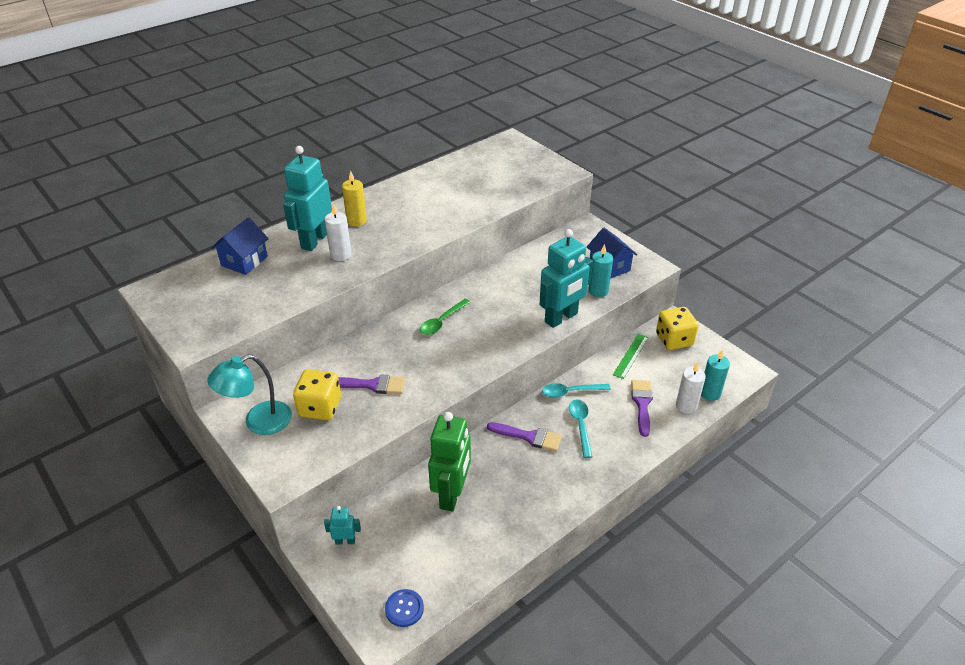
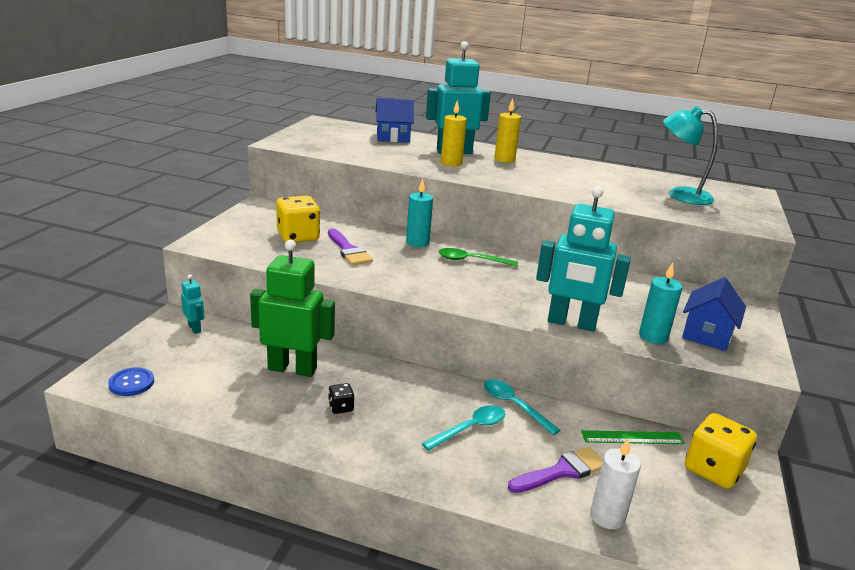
camera: 55 degrees right, 15 degrees down
turquoise lamp [207,354,292,435] -> turquoise lamp moved to [663,106,718,205]
white candle [325,203,352,261] -> yellow candle [441,100,467,166]
green robot [428,412,471,511] -> green robot turned 150 degrees counterclockwise [250,240,335,377]
purple brush [487,422,562,451] -> none
turquoise candle [701,349,730,401] -> turquoise candle moved to [406,179,433,247]
none -> black dice [328,383,354,414]

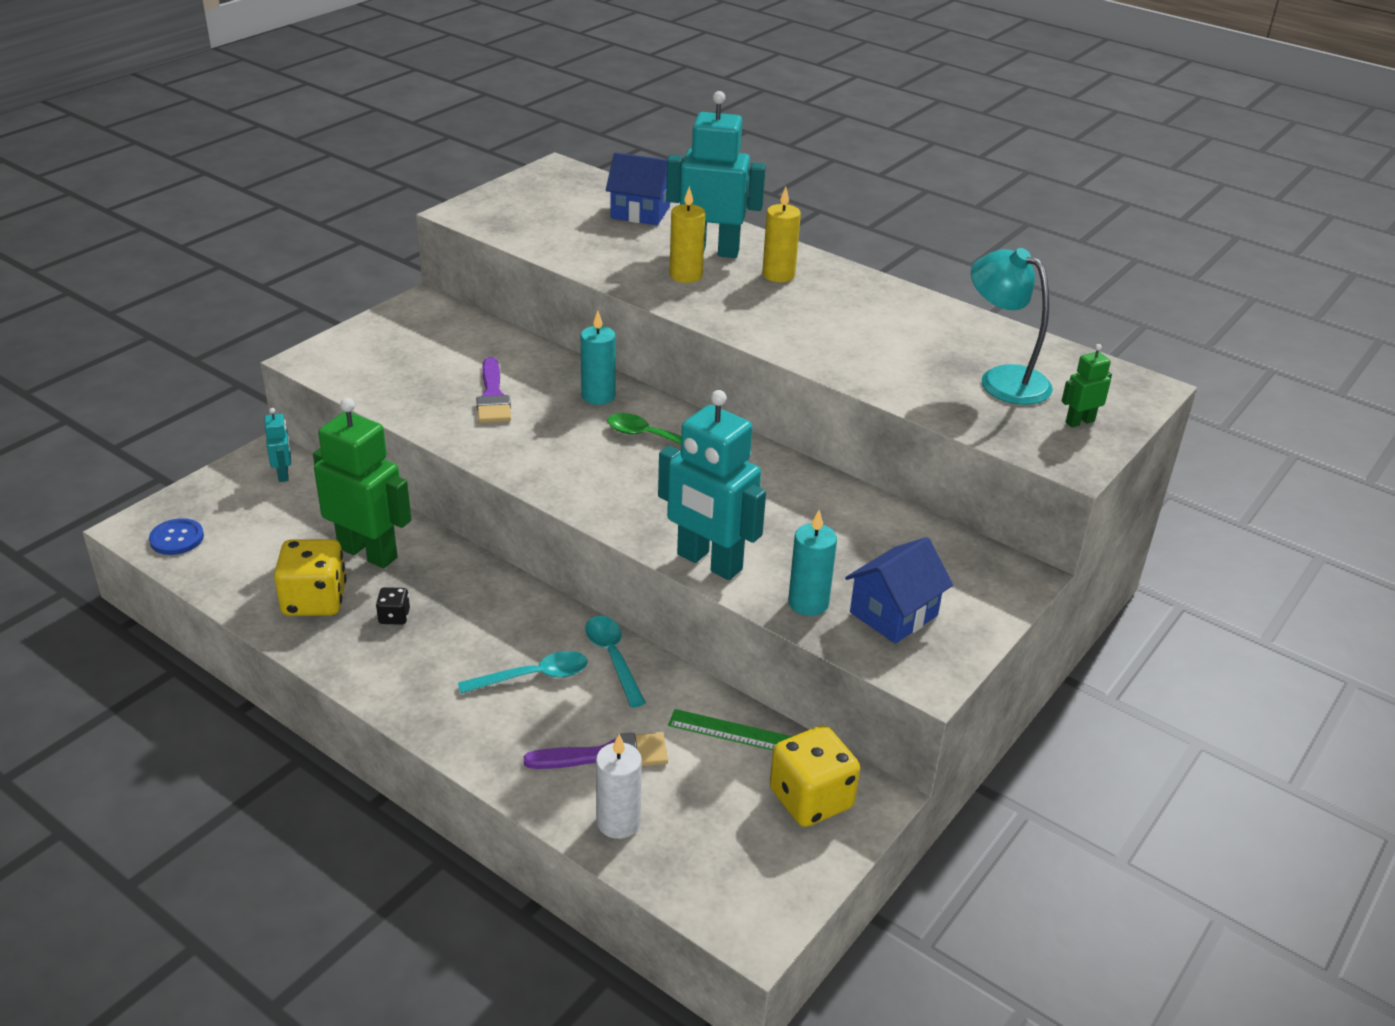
camera: 20 degrees right, 10 degrees up
yellow dice [276,196,320,242] -> yellow dice moved to [274,539,347,616]
none -> green robot [1061,344,1112,428]

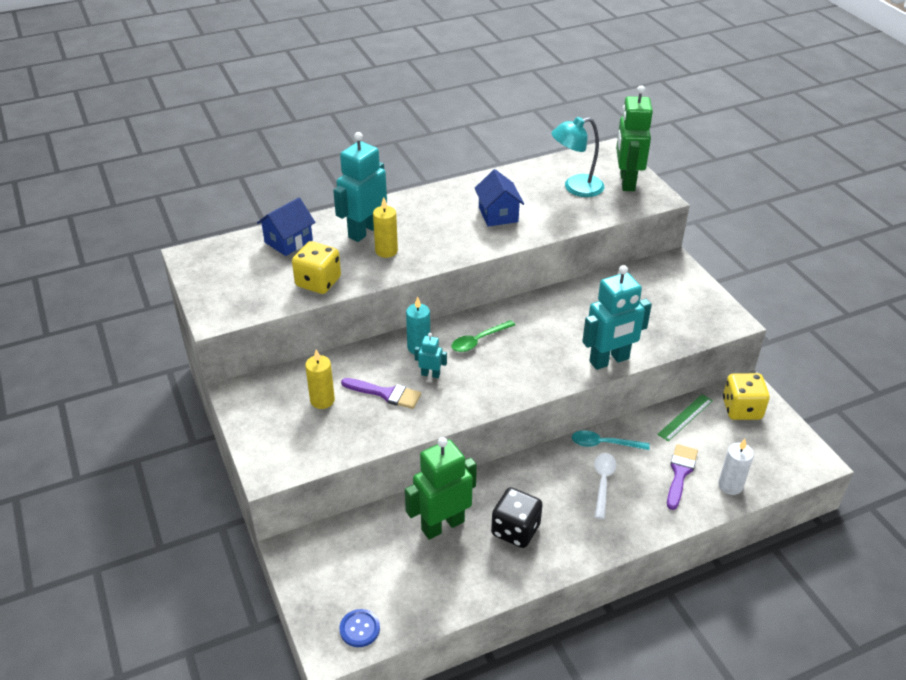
camera: 60 degrees left, 5 degrees up
turquoise robot [264,408,291,482] -> turquoise robot moved to [414,333,447,378]
yellow dice [274,539,347,616] -> yellow dice moved to [292,241,341,294]
black dice [376,587,410,625] -> black dice [491,487,543,548], size x2.09
turquoise spoon [458,651,588,694] -> white spoon [594,453,616,519]
yellow candle [762,187,801,282] -> yellow candle moved to [305,349,335,409]
turquoise candle [788,510,837,616] -> none
blue house [845,537,953,644] -> blue house moved to [475,169,524,227]
green robot [1061,344,1112,428] -> green robot [616,86,653,191], size x2.17

